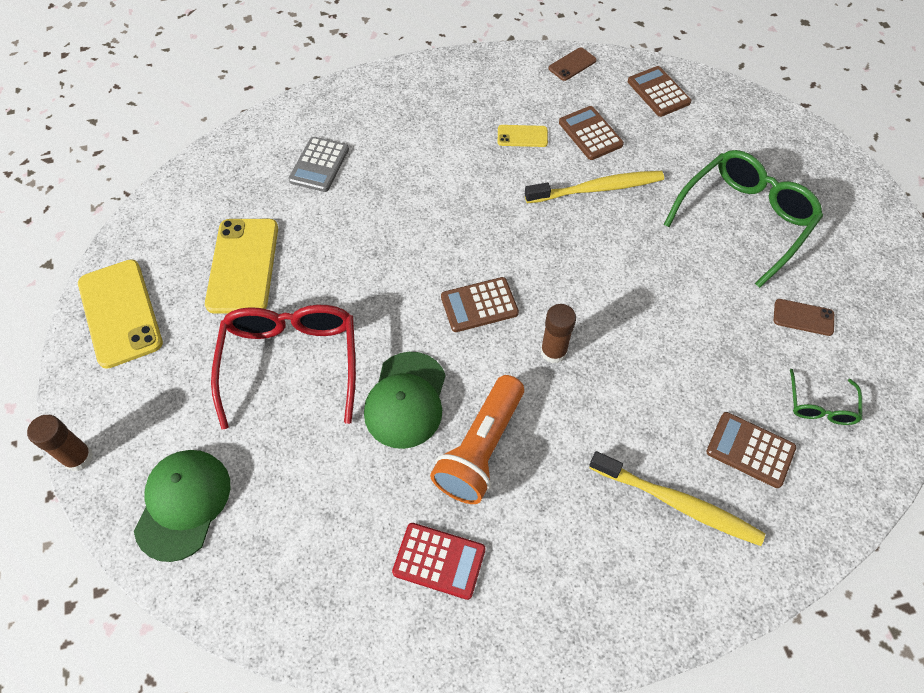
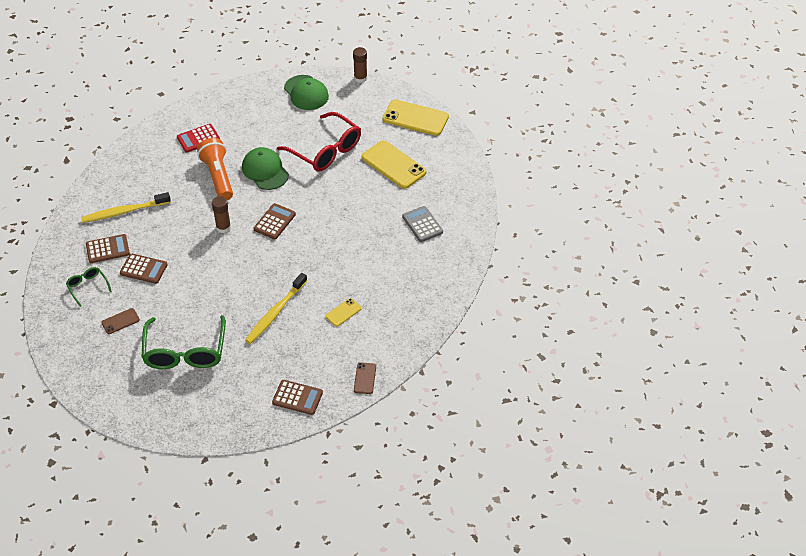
camera: 135 degrees right, 10 degrees down
brown calculator [559,106,624,160] -> brown calculator moved to [120,254,168,284]

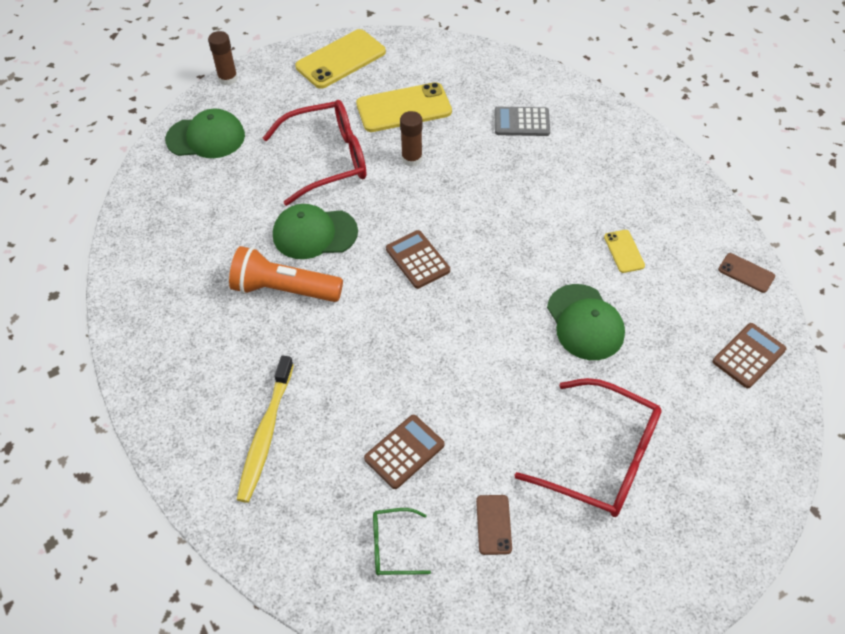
camera: 60 degrees left, 5 degrees up
brown calculator [86,234,130,263] -> none
green glasses [142,315,226,369] -> red glasses [514,378,662,517]
red calculator [177,124,220,153] -> none
brown glue stick [212,196,231,233] -> brown glue stick moved to [400,111,423,166]
yellow toothbrush [245,273,307,344] -> green cap [547,284,625,360]

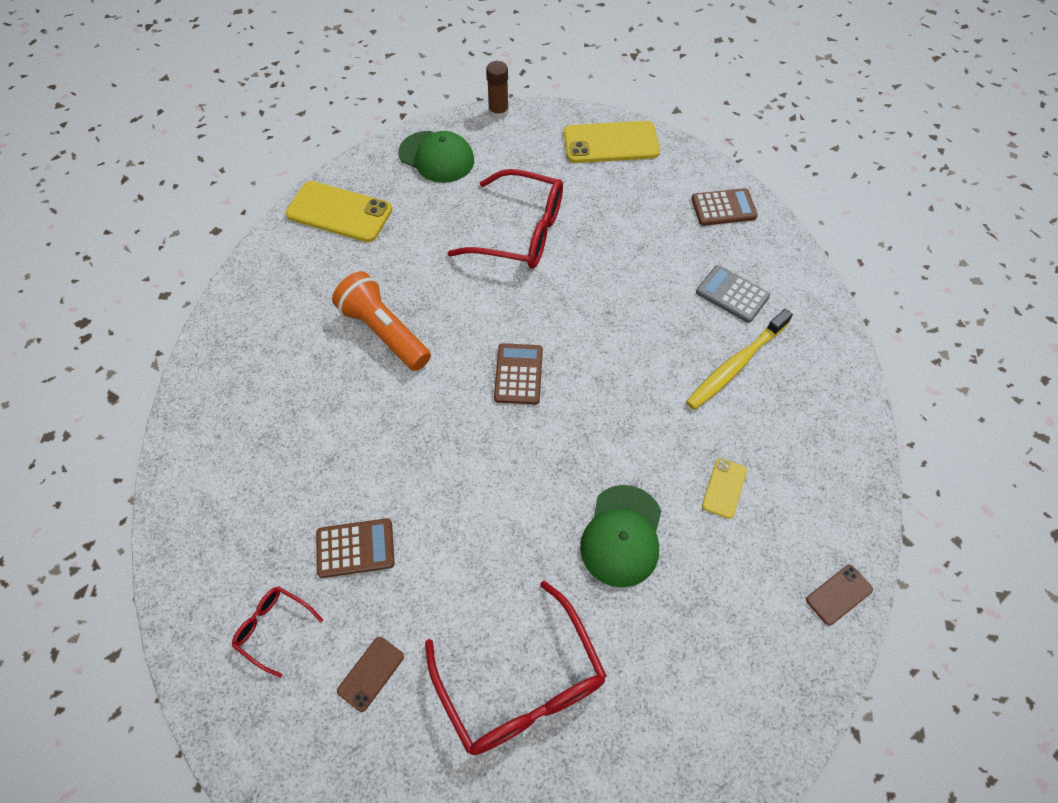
camera: 35 degrees right, 5 degrees up
yellow toothbrush [237,355,294,503] -> yellow toothbrush moved to [686,309,793,410]
green cap [273,204,358,259] -> none
yellow phone [356,82,452,132] -> yellow phone moved to [286,181,392,242]
green glasses [373,508,431,575] -> red glasses [232,586,323,678]
brown glue stick [400,111,423,166] -> none
brown calculator [713,323,786,388] -> brown calculator moved to [691,188,758,226]
brown phone [718,253,775,293] -> brown phone turned 75 degrees clockwise [806,565,873,626]

